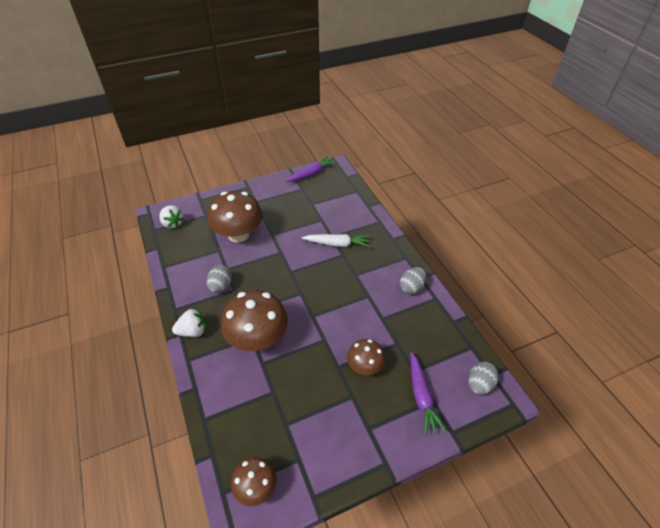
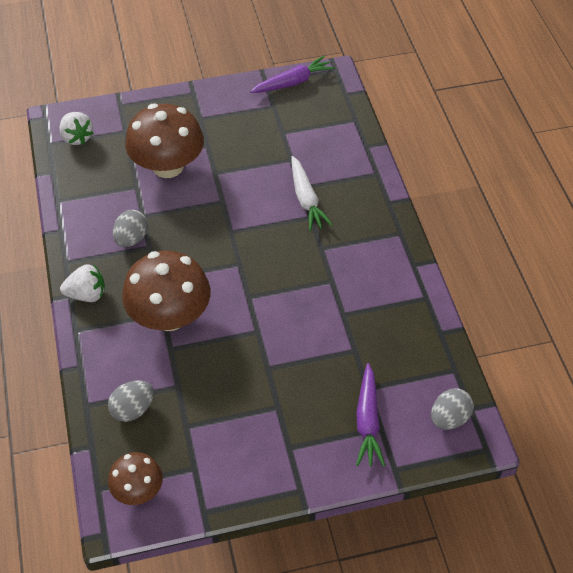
camera: 10 degrees right, 5 degrees up
white carrot [302,234,370,247] -> white carrot turned 60 degrees clockwise [291,156,333,231]
brown mushroom [347,339,385,375] -> none
grey egg [400,267,426,294] -> grey egg moved to [108,380,154,422]

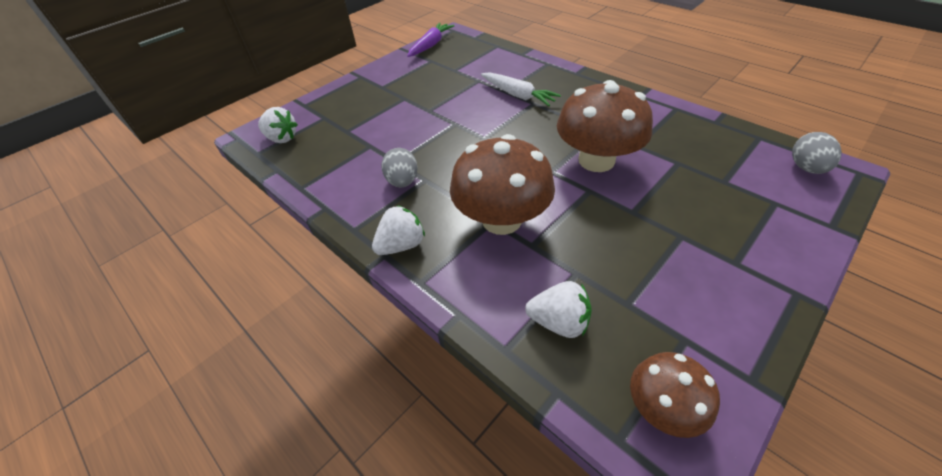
camera: 30 degrees left, 5 degrees down
grey egg [108,380,154,422] -> white strawberry [525,281,592,338]
brown mushroom [125,104,204,178] -> brown mushroom moved to [557,80,653,172]
purple carrot [356,363,385,466] -> none

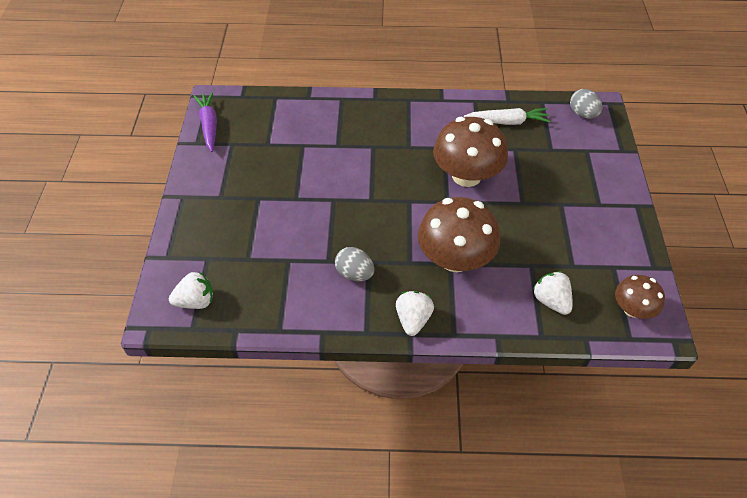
camera: 45 degrees left, 5 degrees up
white carrot [481,72,561,106] -> white carrot moved to [464,108,551,125]
white strawberry [525,281,592,338] -> white strawberry turned 90 degrees counterclockwise [533,271,572,315]

